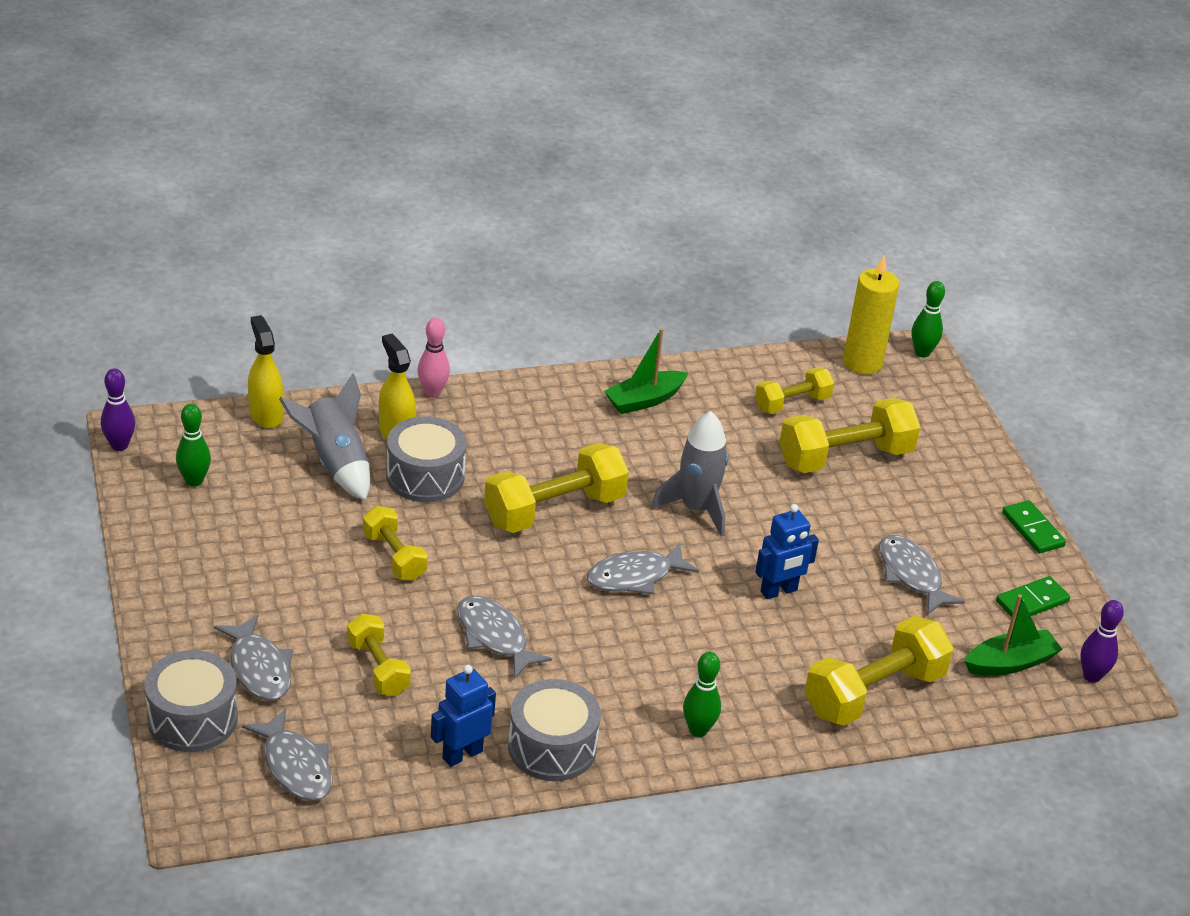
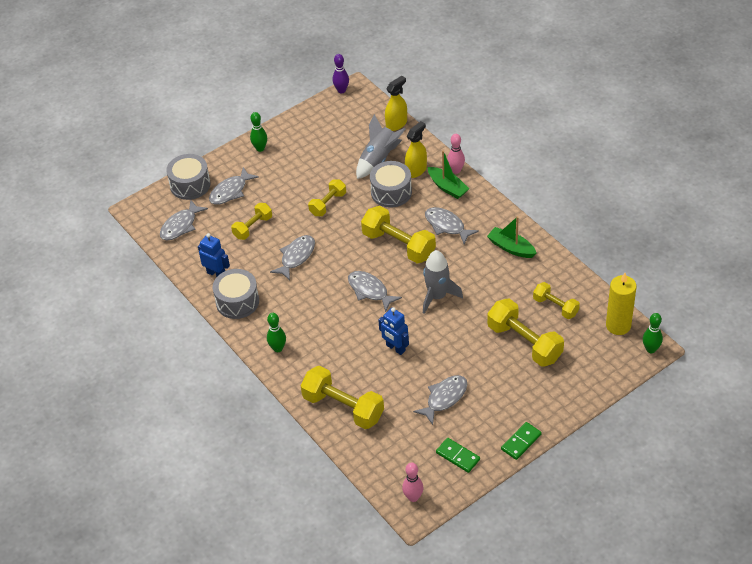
camera: 75 degrees right, 10 degrees up
green bowling pin [176,404,211,487] -> green bowling pin moved to [250,112,267,152]
green boat [964,594,1063,675] -> green boat moved to [428,151,469,199]
purple bowling pin [1080,600,1124,683] -> pink bowling pin [402,463,424,502]
none -> grey fish [425,207,479,244]

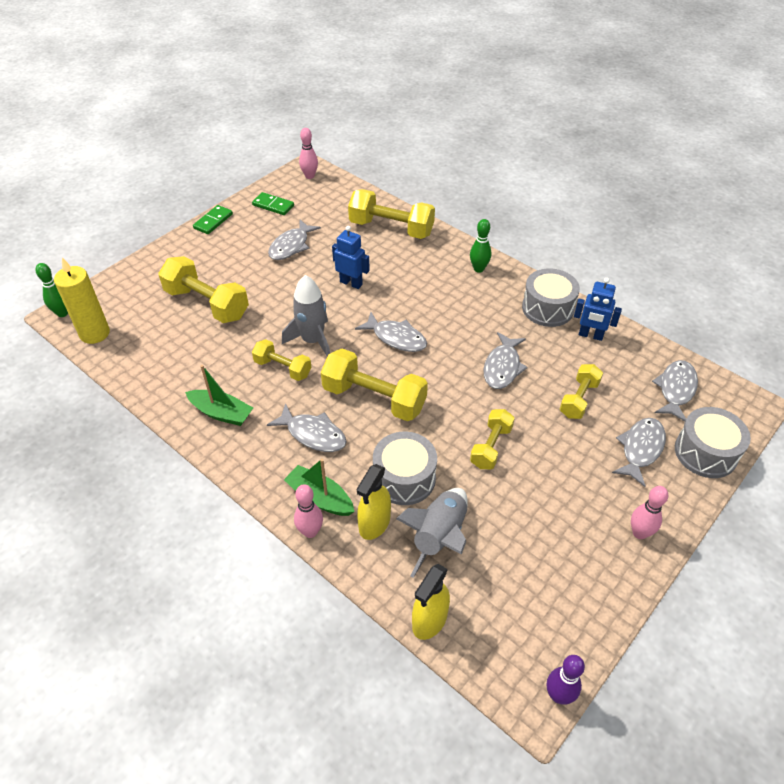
camera: 165 degrees right, 0 degrees up
green bowling pin [250,112,267,152] -> pink bowling pin [631,486,668,539]
yellow dumbbell [533,282,580,319] -> yellow dumbbell moved to [252,339,312,381]

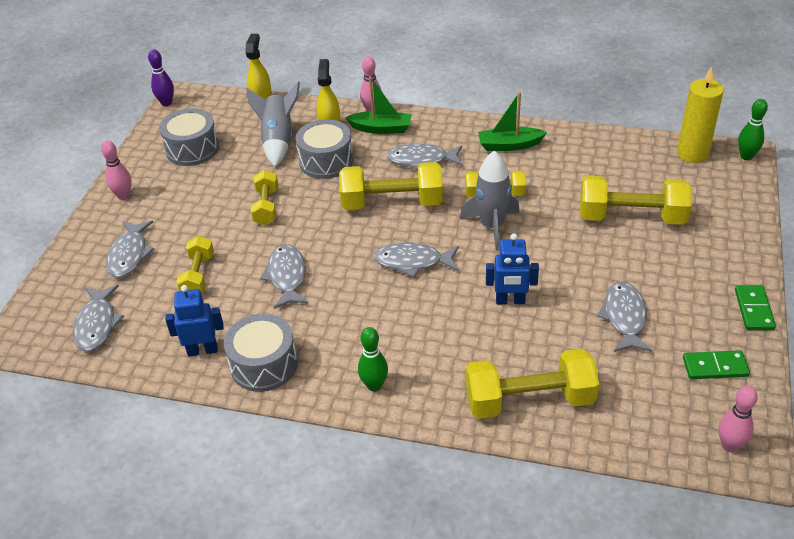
camera: 155 degrees right, 5 degrees down
grey drum [675,407,751,478] -> grey drum moved to [159,108,219,166]

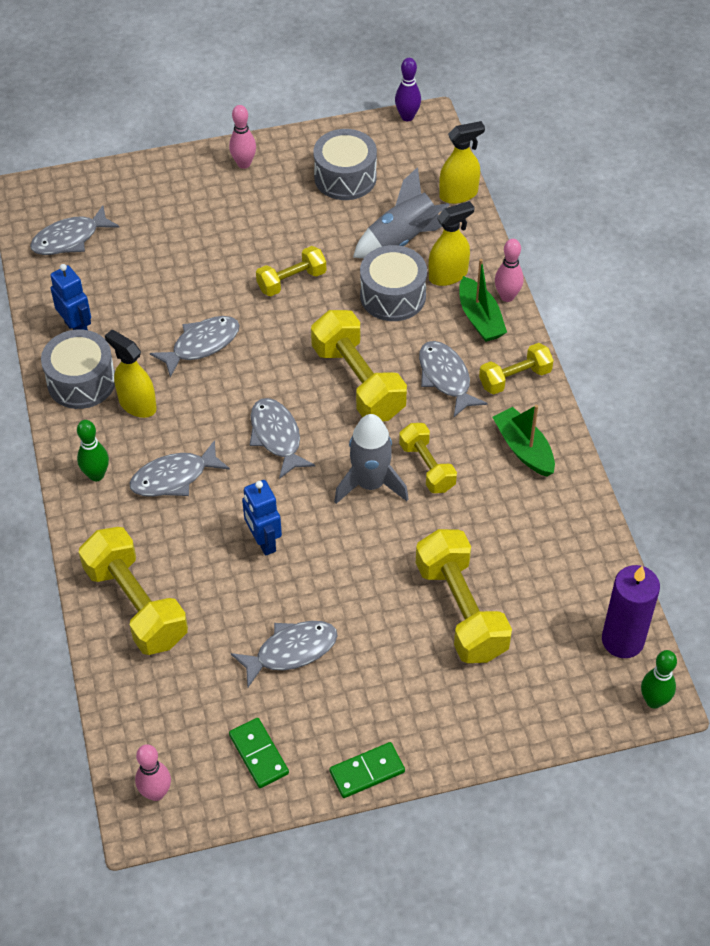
camera: 60 degrees right, 10 degrees up
grey fish [106,220,154,278] -> grey fish moved to [130,440,230,497]
yellow dumbbell [176,236,214,293] -> yellow dumbbell moved to [479,343,554,394]
yellow candle [677,66,724,163] -> purple candle [602,565,660,658]
none -> yellow spray bottle [105,330,157,418]

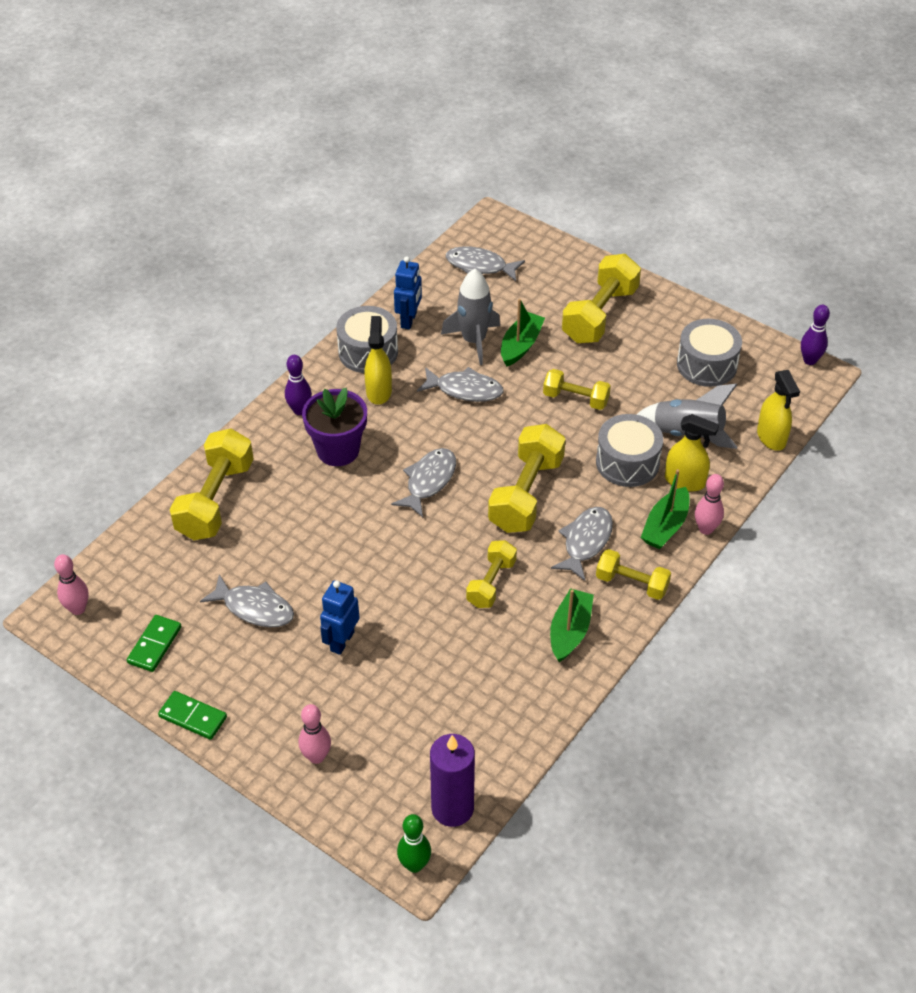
camera: 50 degrees right, 5 degrees down
green bowling pin [77,420,109,481] -> purple bowling pin [285,355,312,415]
grey fish [130,440,230,497] -> purple flower pot [302,388,367,466]
pink bowling pin [229,105,256,169] -> pink bowling pin moved to [299,704,331,764]
blue robot [242,480,282,556] -> blue robot moved to [320,580,359,655]
grey rocket [334,414,409,504] -> grey rocket moved to [441,269,500,365]
yellow dumbbell [416,529,512,663] -> yellow dumbbell moved to [562,254,641,343]
yellow spray bottle [439,121,485,204] -> yellow spray bottle turned 45 degrees clockwise [757,370,800,451]
none -> green boat [501,299,545,366]

